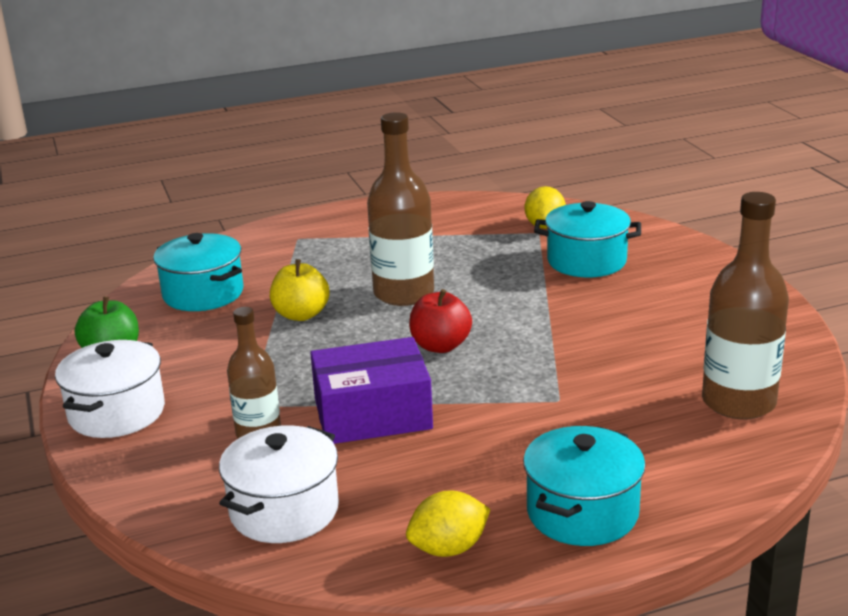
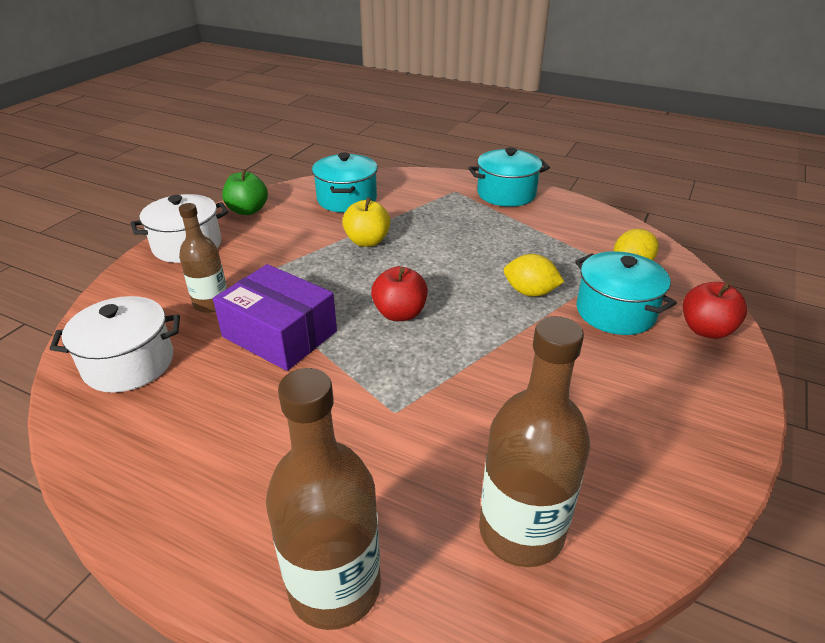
camera: 45 degrees right, 10 degrees up
brown bottle [367,112,434,306] -> brown bottle moved to [266,368,381,630]
yellow lemon [406,490,491,557] -> yellow lemon moved to [504,254,564,296]
turquoise pot [523,426,646,546] -> turquoise pot moved to [468,147,550,207]
none -> red apple [683,282,747,339]

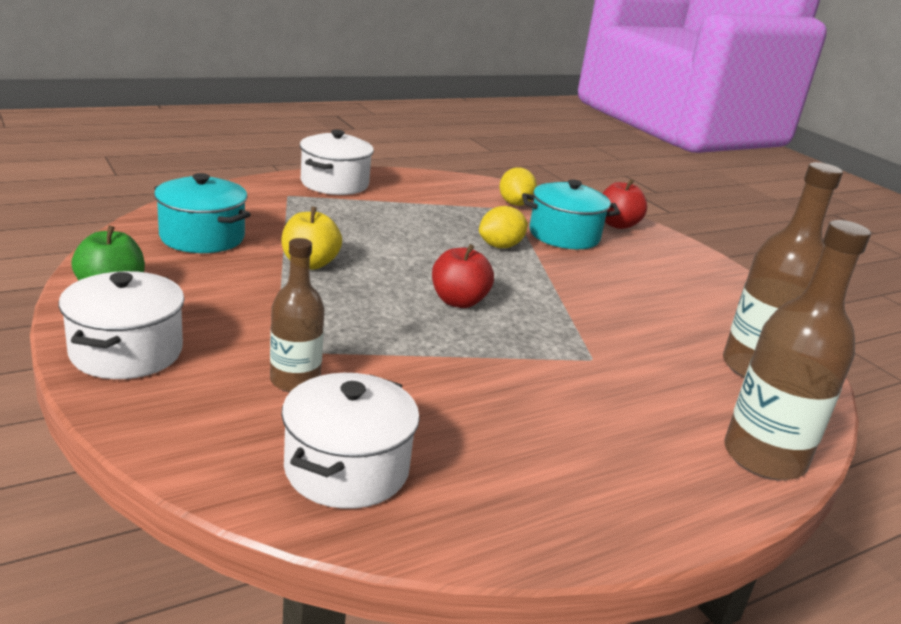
camera: 60 degrees left, 10 degrees down
purple box [213,264,337,371] -> none
turquoise pot [468,147,550,207] -> white pot [300,130,374,195]

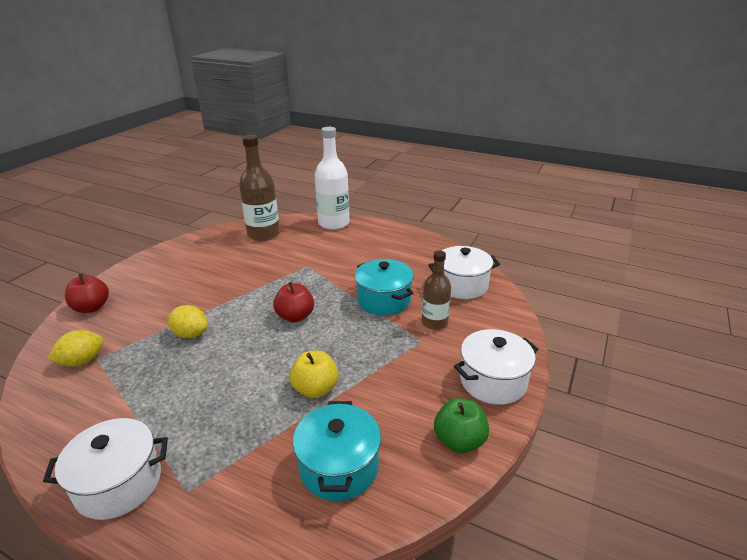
camera: 120 degrees left, 5 degrees up
turquoise pot [522,180,620,249] -> turquoise pot moved to [355,259,414,315]
brown bottle [724,220,871,480] -> white bottle [315,127,350,230]

